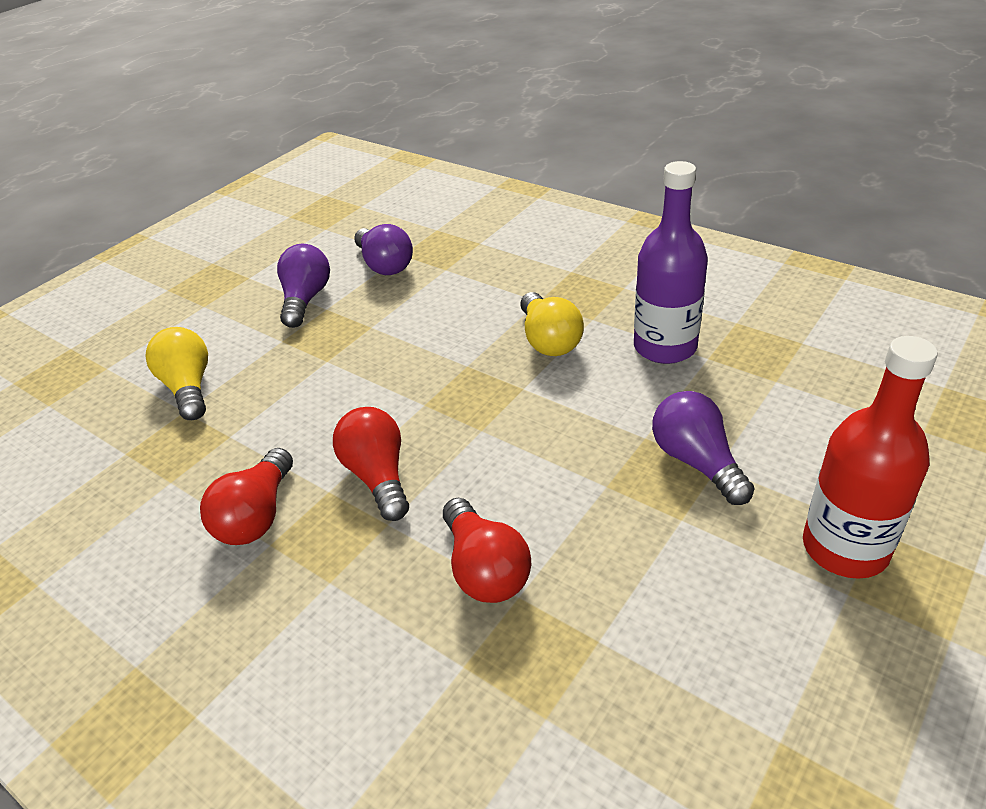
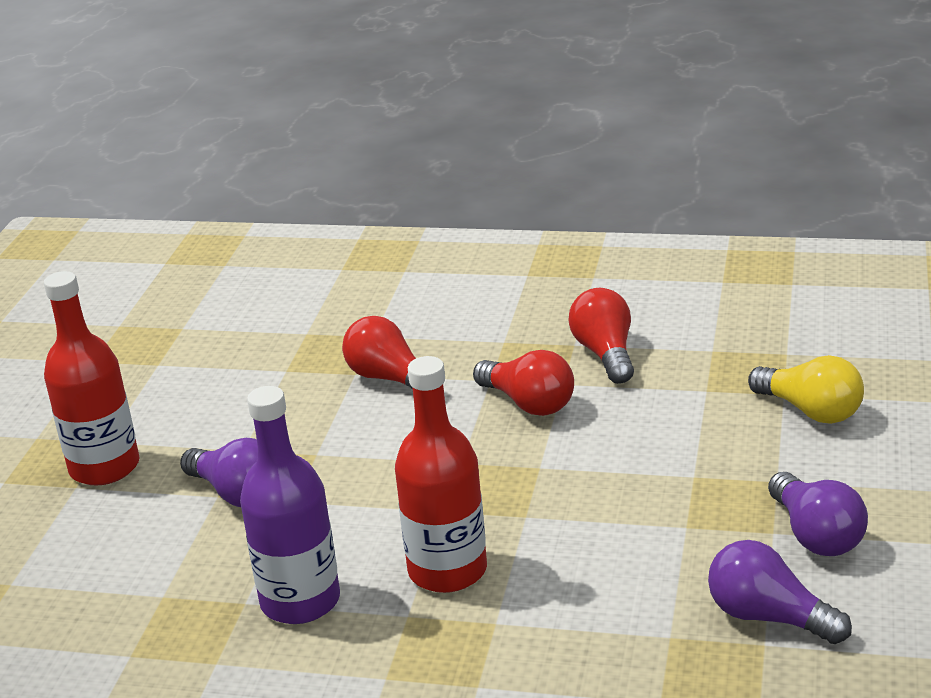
camera: 155 degrees right, 10 degrees down
yellow light bulb [520,292,584,356] -> red bottle [395,356,487,593]

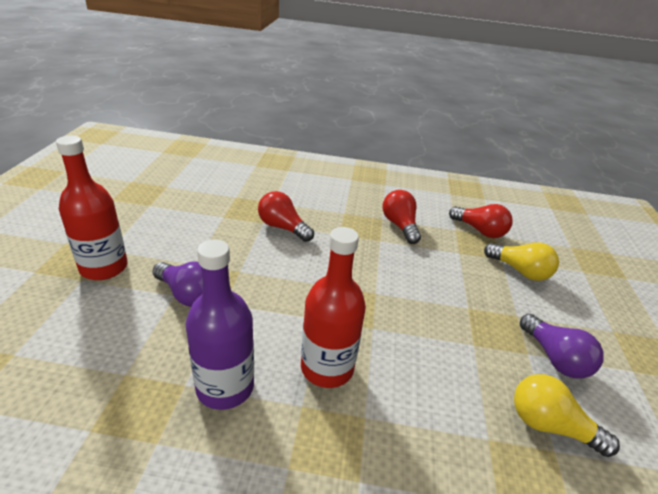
camera: 10 degrees left, 5 degrees up
red light bulb [473,350,574,416] -> red light bulb moved to [449,204,513,238]
purple light bulb [708,540,852,644] -> yellow light bulb [514,374,620,457]

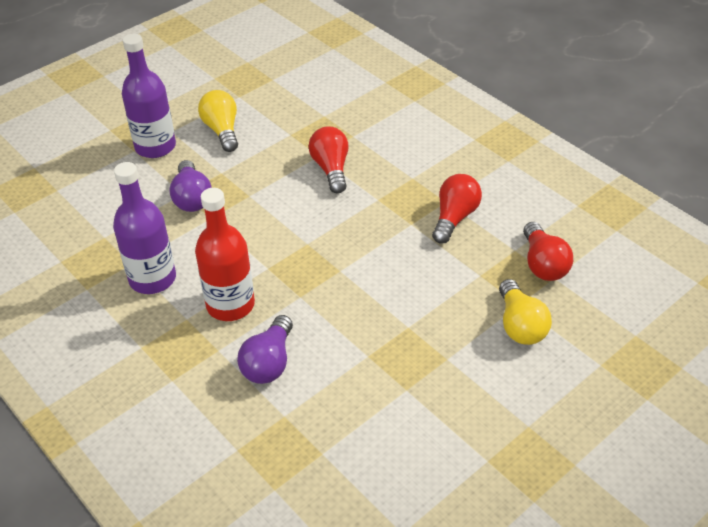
camera: 45 degrees right, 10 degrees up
red bottle [56,135,128,280] -> purple bottle [122,34,176,158]
yellow light bulb [514,374,620,457] -> yellow light bulb moved to [198,90,238,152]
purple light bulb [520,314,604,379] -> purple light bulb moved to [237,315,293,384]

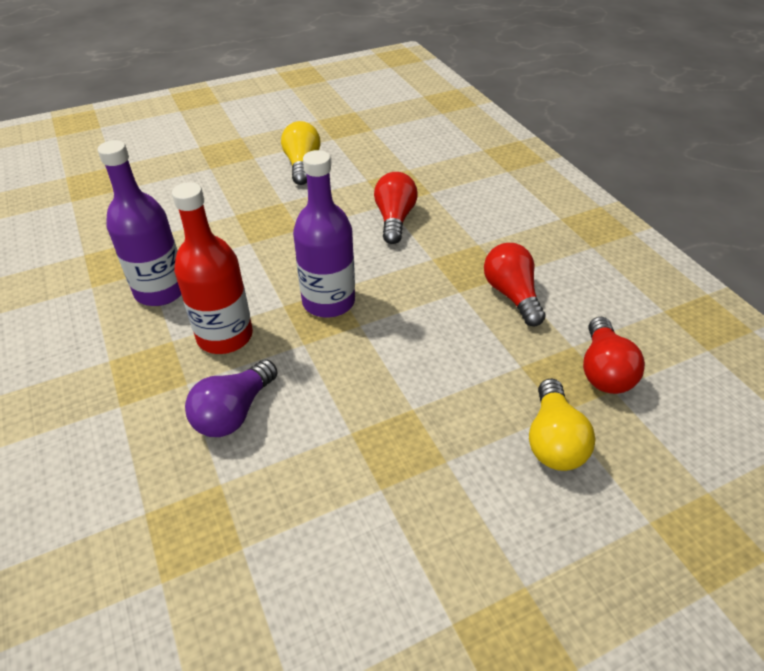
camera: 15 degrees right, 0 degrees up
purple bottle [122,34,176,158] -> purple bottle moved to [293,150,355,317]
purple light bulb [169,160,212,212] -> none
red light bulb [432,174,482,244] -> red light bulb turned 60 degrees counterclockwise [484,243,546,326]

